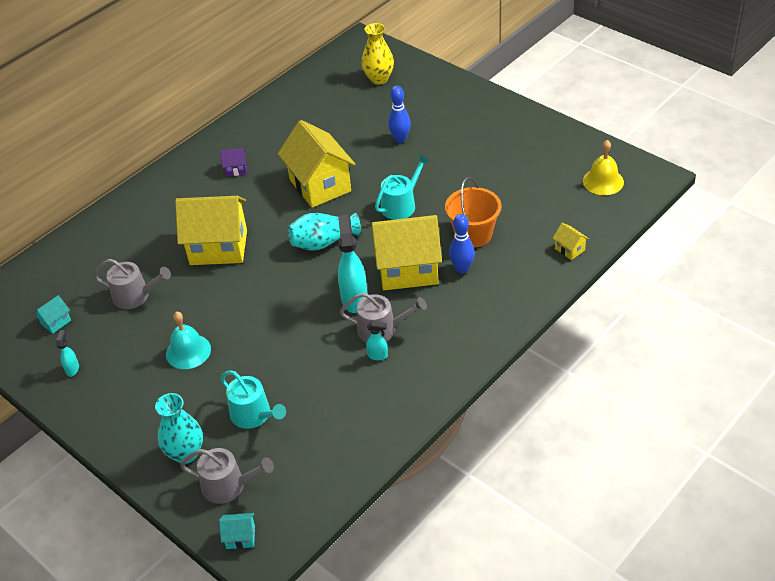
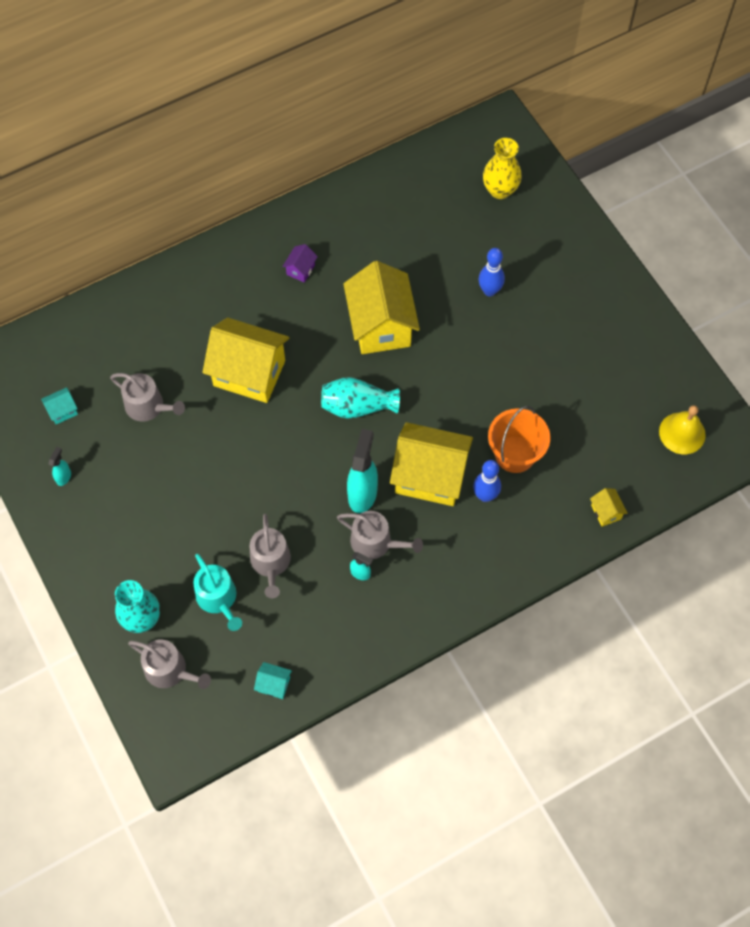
camera: 15 degrees right, 20 degrees up
turquoise bell [166,311,211,369] -> none
turquoise house [219,513,255,549] -> turquoise house moved to [254,662,292,699]
purple house [220,148,247,177] -> purple house turned 75 degrees counterclockwise [282,244,318,283]
turquoise watering can [375,155,430,220] -> none
none -> grey watering can [250,514,291,598]

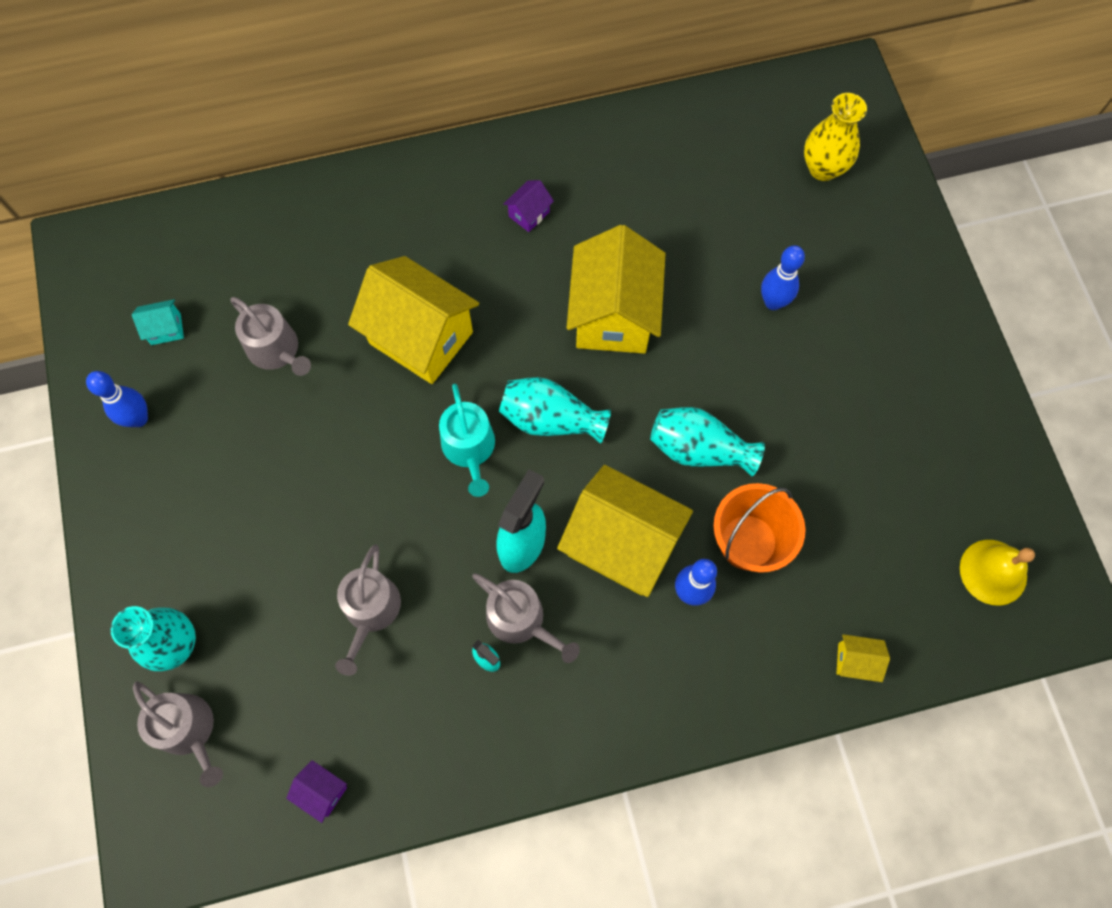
camera: 15 degrees right, 5 degrees up
turquoise spray bottle [48,447,71,486] -> blue bowling pin [86,371,148,427]
turquoise watering can [193,554,242,631] -> turquoise watering can moved to [439,384,495,497]
turquoise house [254,662,292,699] -> purple house [286,760,347,823]
yellow house [590,488,628,527] -> yellow house turned 75 degrees counterclockwise [837,634,890,682]
none -> turquoise vase [650,407,765,477]

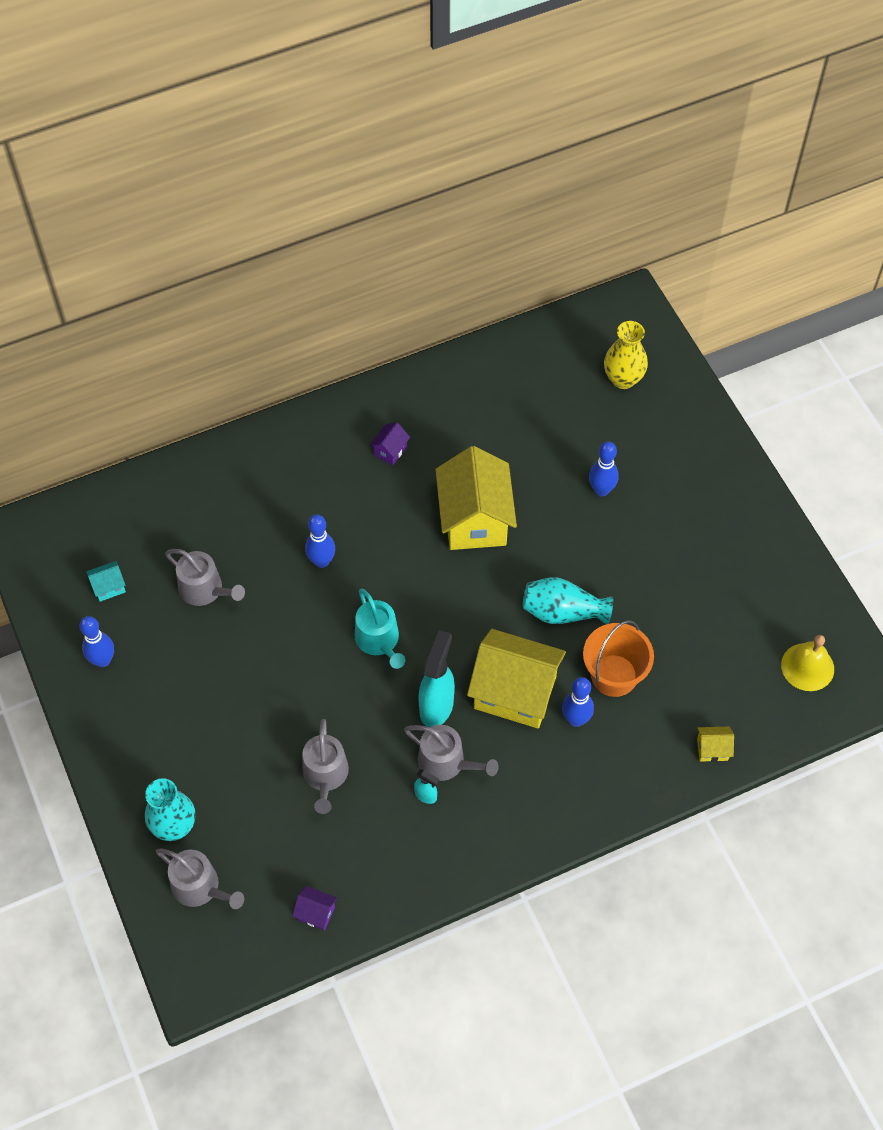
camera: 10 degrees left, 10 degrees down
yellow house [348,256,479,384] -> blue bowling pin [305,514,335,568]
turquoise vase [499,377,611,444] -> none

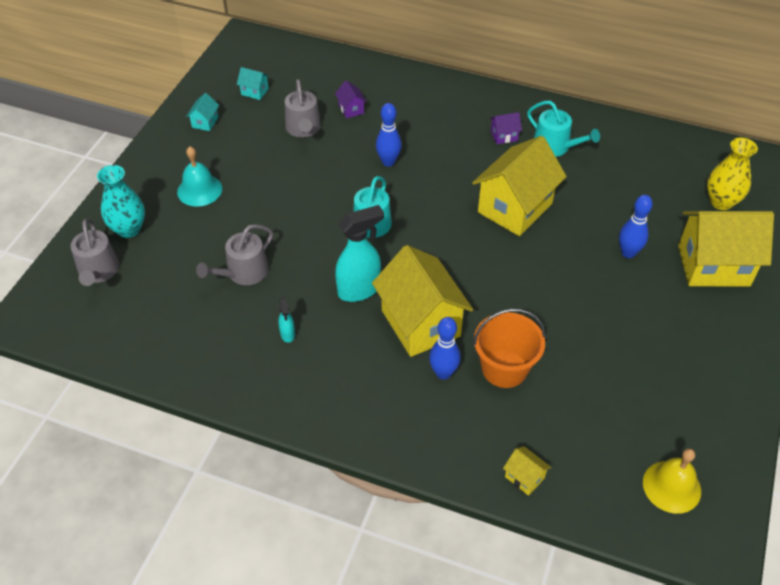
camera: 45 degrees right, 10 degrees down
blue bowling pin [80,616,114,667] -> turquoise house [186,93,219,131]
purple house [292,886,337,931] -> purple house moved to [335,80,367,118]
grey watering can [404,725,499,781] -> none
turquoise vase [523,577,613,624] -> none
none -> turquoise bell [177,146,222,207]
none -> turquoise watering can [527,101,600,157]
none -> yellow house [678,211,774,286]

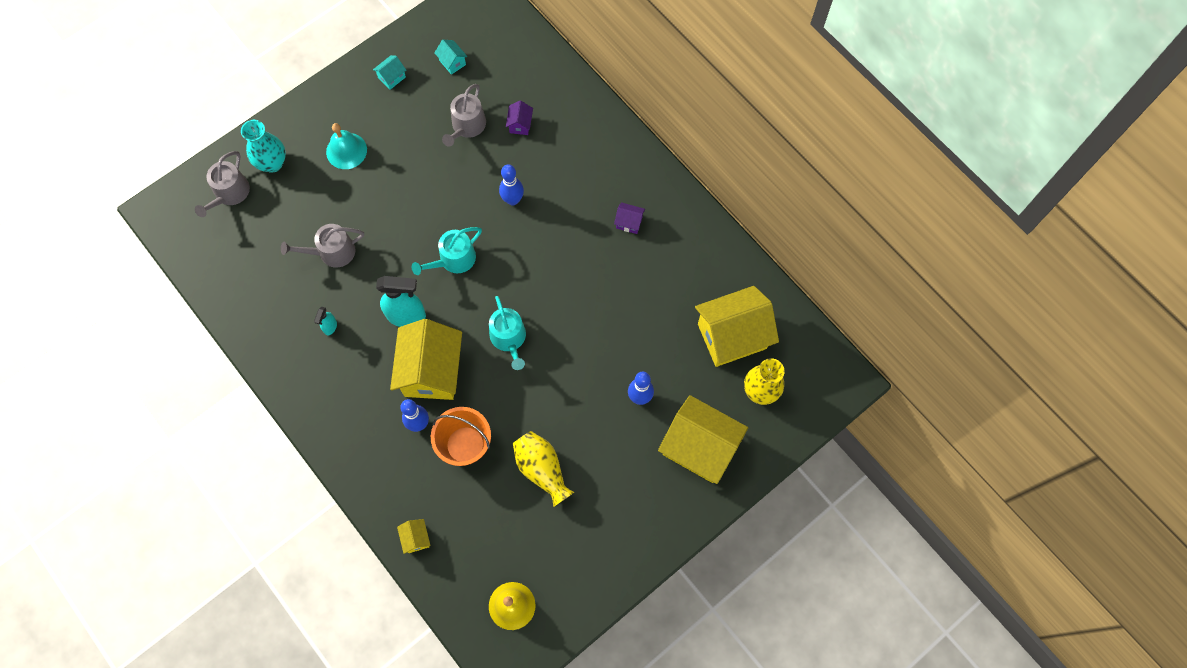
camera: 30 degrees right, 20 degrees up
yellow house [472,136,567,236] -> yellow house moved to [695,286,779,367]
turquoise watering can [527,101,600,157] -> turquoise watering can moved to [489,296,526,370]
none -> yellow vase [513,431,575,506]

